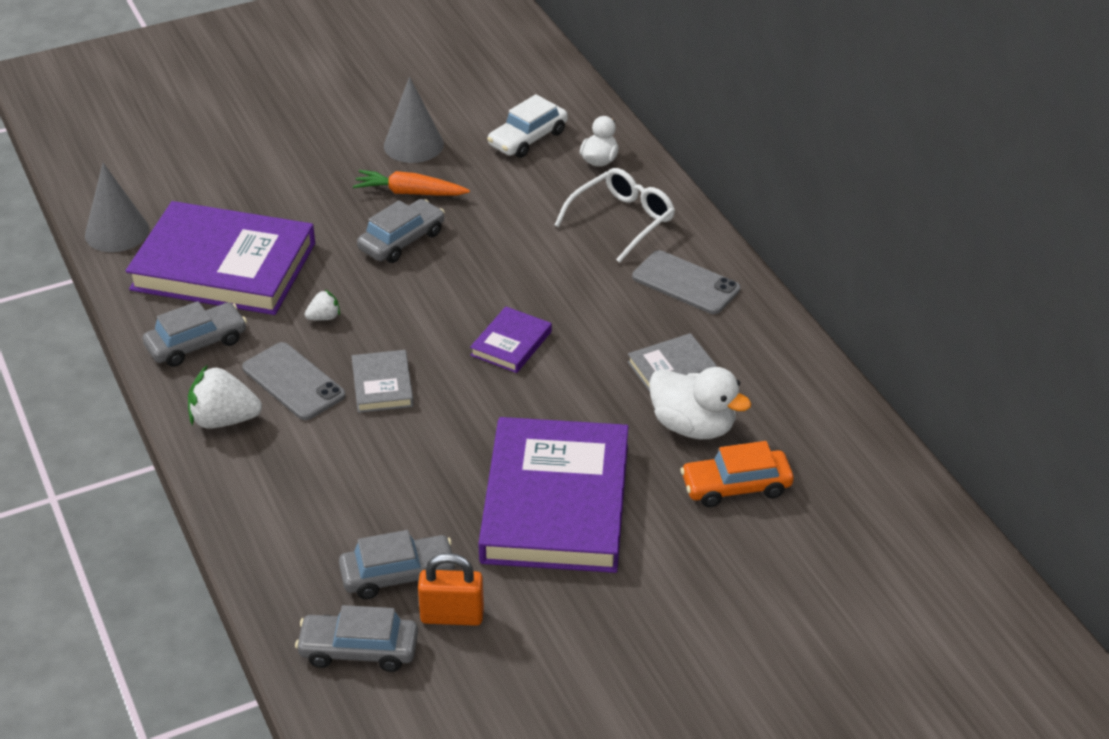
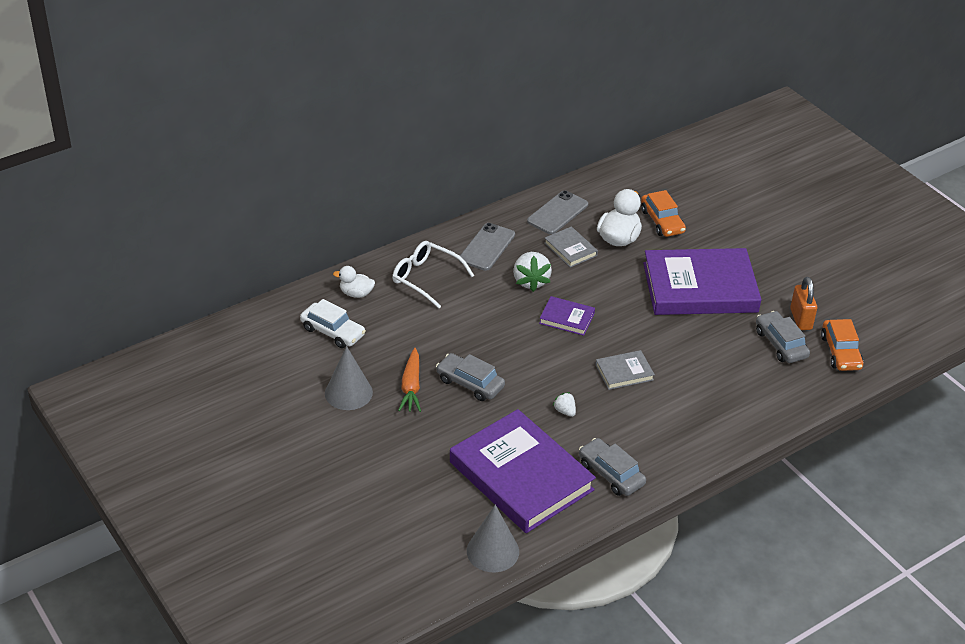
camera: 100 degrees left, 0 degrees up
purple book [126,201,315,315] -> purple book turned 45 degrees counterclockwise [450,409,596,533]
white strawberry [188,365,262,429] -> white strawberry moved to [513,252,552,292]
grey phone [242,342,345,420] -> grey phone moved to [527,190,588,234]
grey car [295,605,418,672] -> orange car [821,319,864,371]

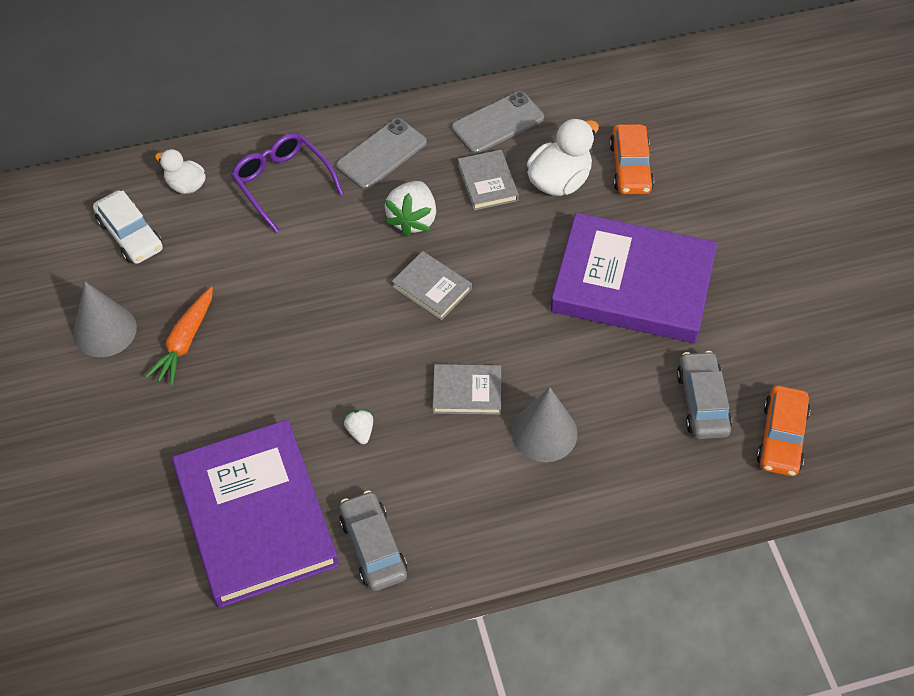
camera: 20 degrees right, 15 degrees up
white glasses [392,241,474,308] -> purple glasses [231,133,344,233]
grey car [436,353,505,401] -> none
grey cone [467,505,519,572] -> grey cone moved to [512,387,578,462]
purple book [539,296,595,336] -> grey book [392,251,472,320]
orange padlock [790,277,817,330] -> none

